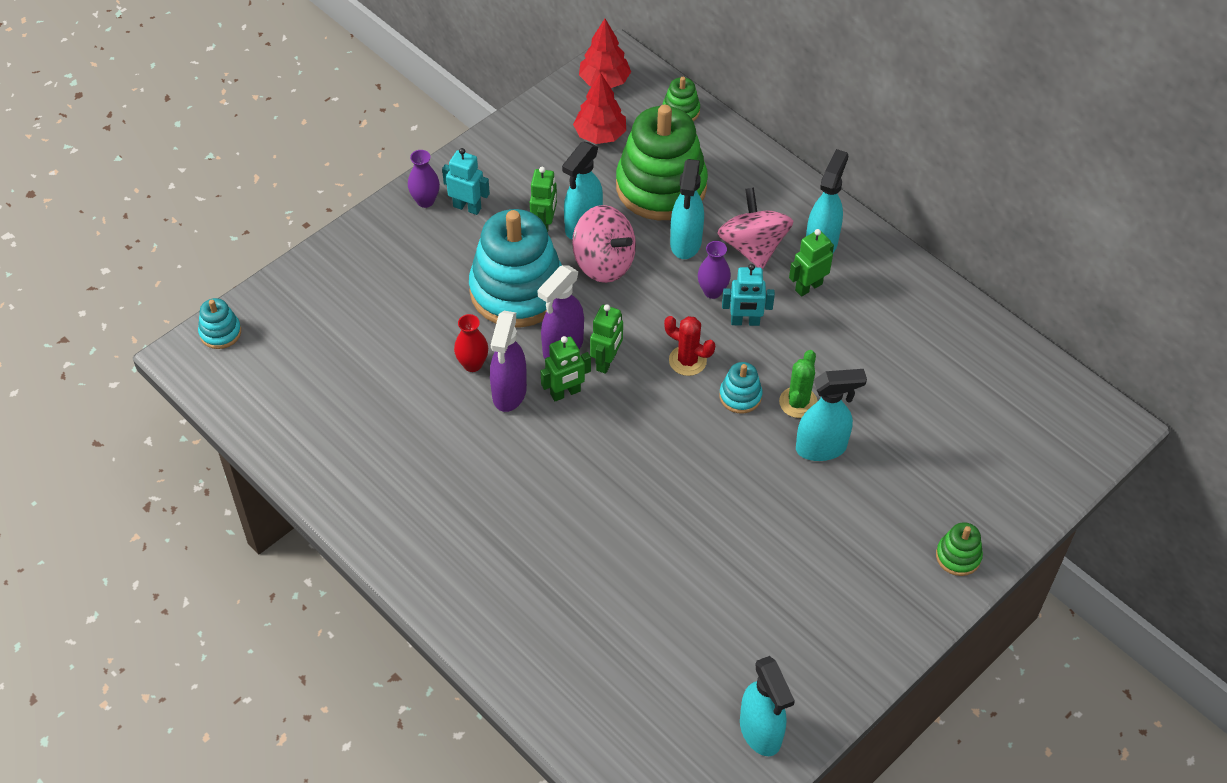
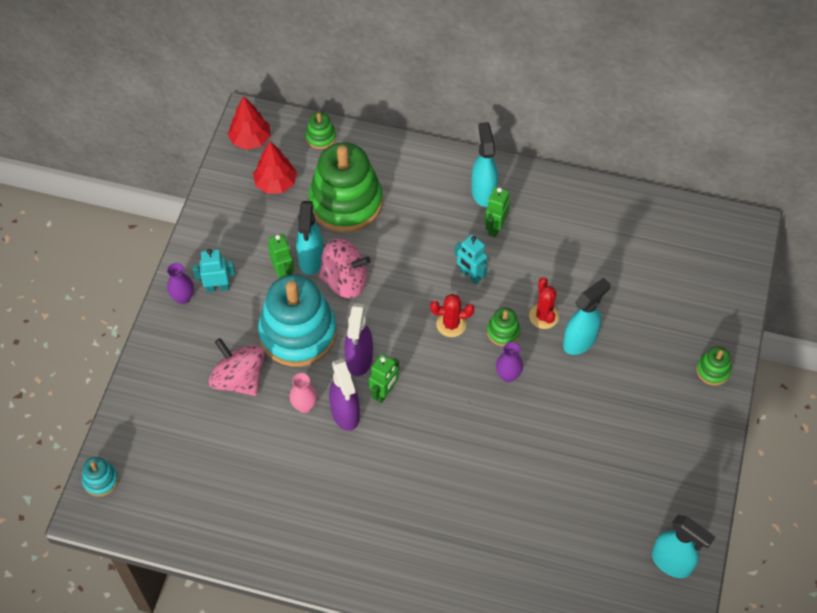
camera: 30 degrees left, 5 degrees up
red vase [454,314,488,372] -> pink vase [290,373,317,413]
green robot [590,304,623,374] -> none
turquoise spray bottle [670,159,704,259] -> none
purple vase [698,241,731,299] -> purple vase moved to [496,342,523,382]
pink spinning top [717,188,793,269] -> pink spinning top moved to [209,338,265,396]
turquoise stacking toy [719,362,762,413] -> green stacking toy [487,307,520,346]
turquoise robot [722,264,775,326] -> turquoise robot turned 75 degrees clockwise [455,235,487,284]
green cactus [779,350,818,418] -> red cactus [529,277,559,329]

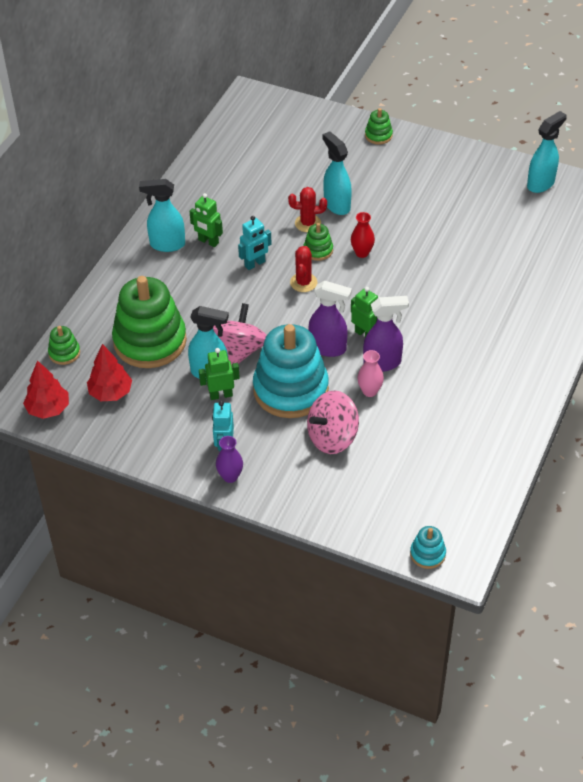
camera: 80 degrees left, 10 degrees down
purple vase [496,342,523,382] -> red vase [351,212,375,258]

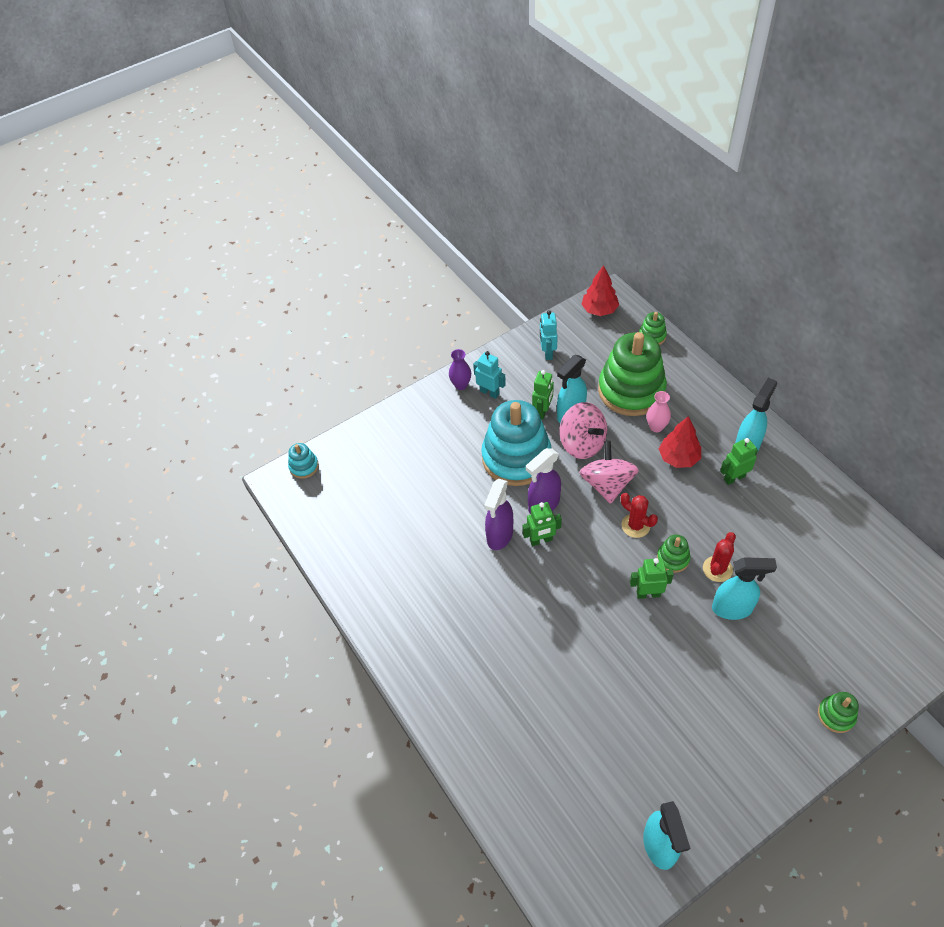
camera: 125 degrees right, 5 degrees up
red tree [87,344,132,401] -> red tree moved to [659,416,701,468]
turquoise robot [238,216,272,270] -> turquoise robot moved to [540,310,558,360]
pink spinning top [307,390,359,454] -> pink spinning top moved to [579,441,639,504]
red vase [351,212,375,258] -> green robot [630,558,674,599]
pink vase [357,350,384,397] -> pink vase moved to [646,391,671,432]

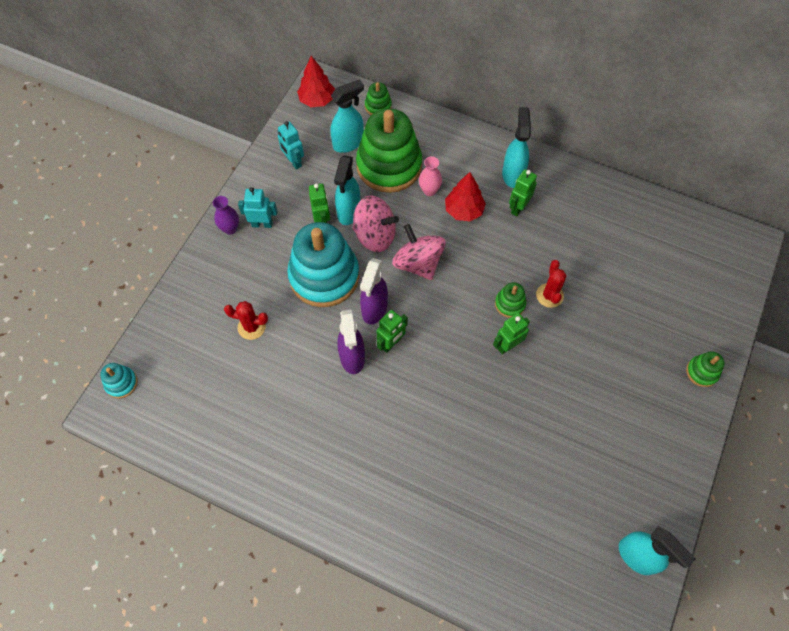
camera: 35 degrees left, 10 degrees up
red cactus [621,493,658,538] -> red cactus moved to [224,301,268,340]
turquoise spray bottle [712,557,777,620] -> turquoise spray bottle moved to [331,79,364,153]

